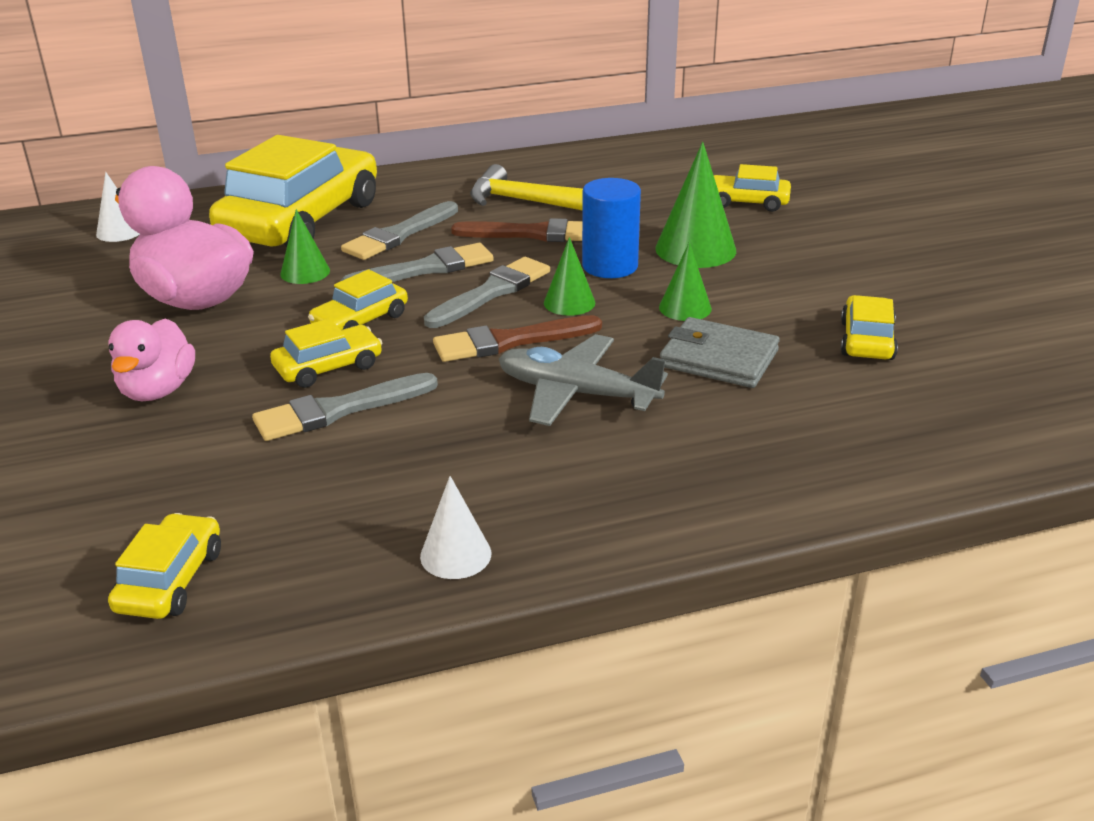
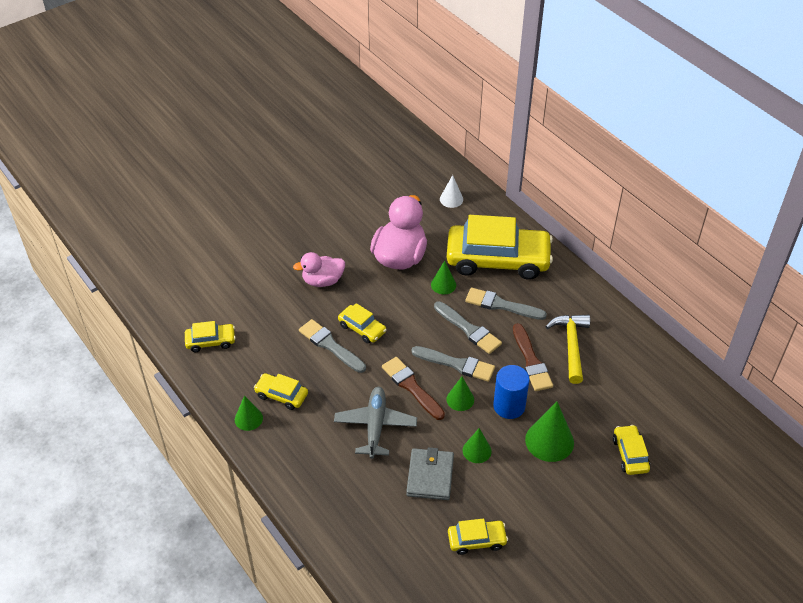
camera: 70 degrees right, 15 degrees up
yellow car [308,269,408,330] -> yellow car moved to [254,373,308,410]
white cone [420,476,491,579] -> green cone [235,396,263,431]

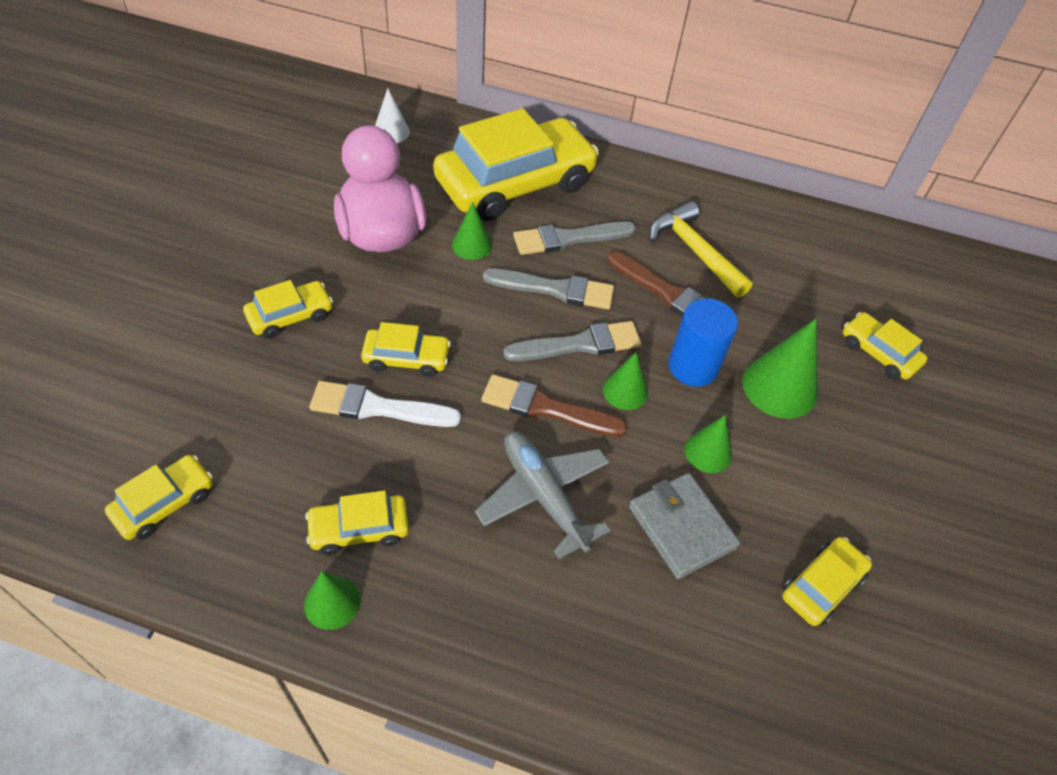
camera: 40 degrees left, 5 degrees up
pink duck [293,252,345,287] -> yellow car [243,280,333,339]
grey brush [299,319,366,373] -> white brush [309,381,461,427]

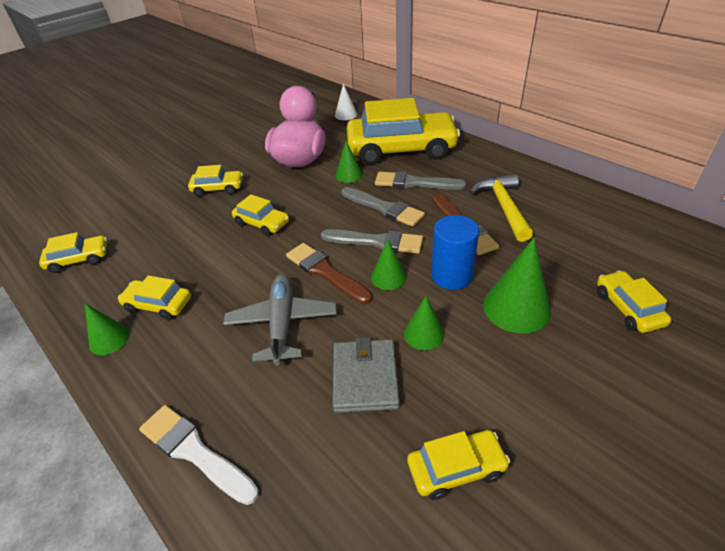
camera: 35 degrees right, 10 degrees down
white brush [309,381,461,427] -> white brush moved to [139,405,259,505]

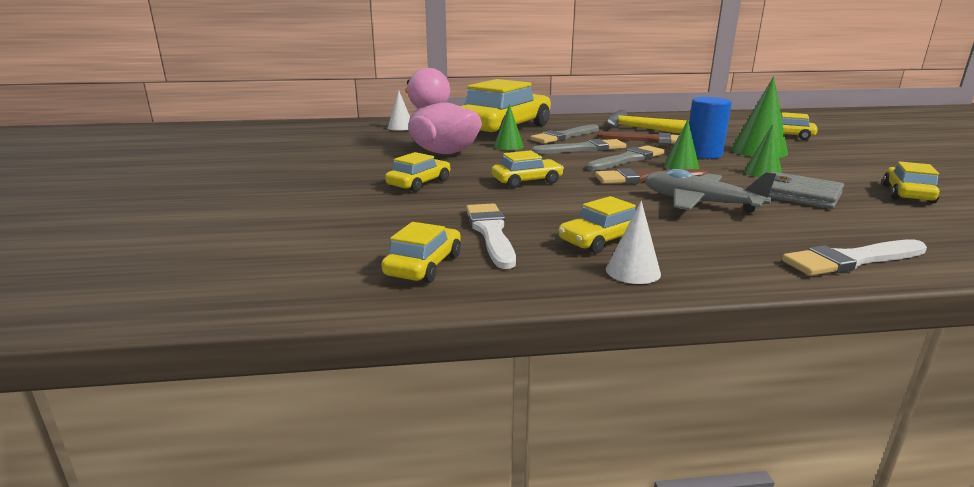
camera: 55 degrees left, 20 degrees down
green cone [85,303,130,355] -> white cone [606,201,661,284]
none -> white brush [466,203,516,269]

